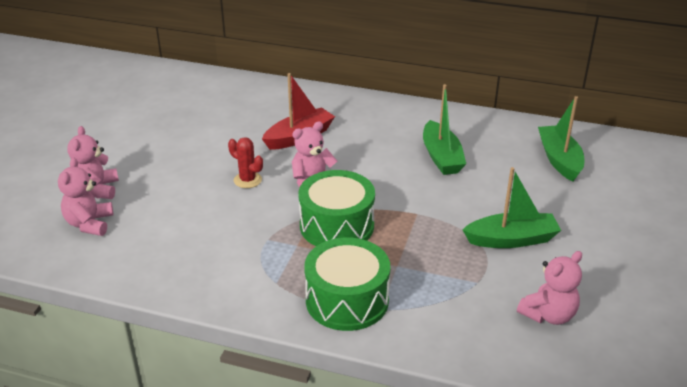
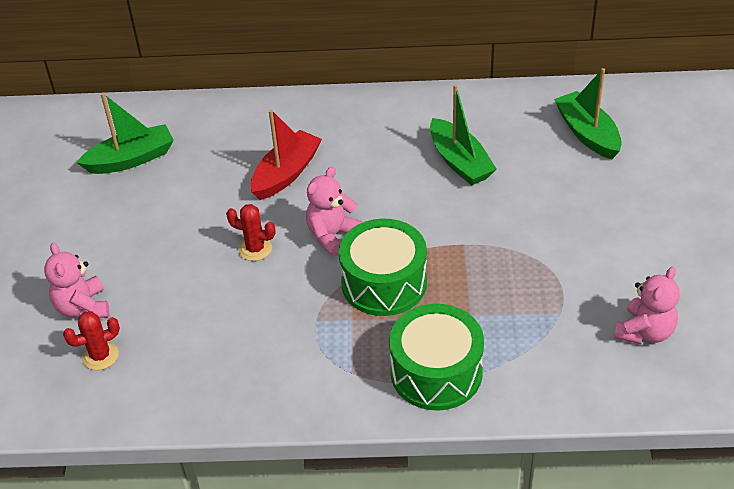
camera: 15 degrees left, 10 degrees up
pink teddy bear [58,158,113,236] -> red cactus [63,311,120,370]
green boat [463,167,561,248] -> green boat moved to [76,93,174,174]

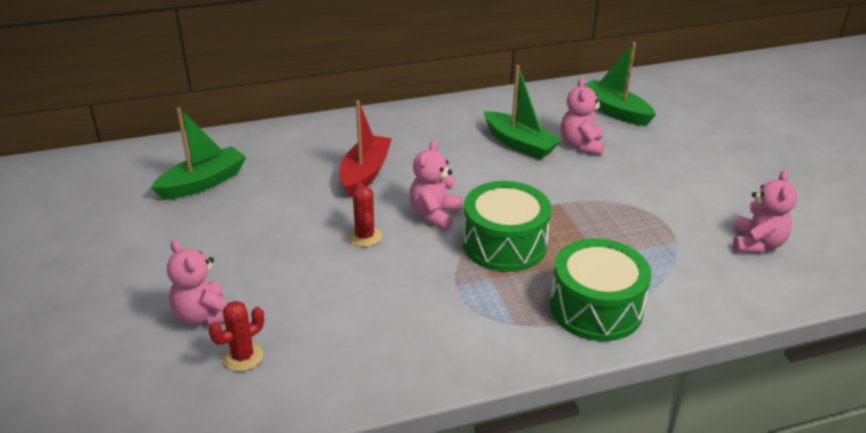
camera: 20 degrees left, 10 degrees down
red cactus [226,204,276,261] -> red cactus turned 75 degrees clockwise [348,182,382,247]
none -> pink teddy bear [561,78,604,155]

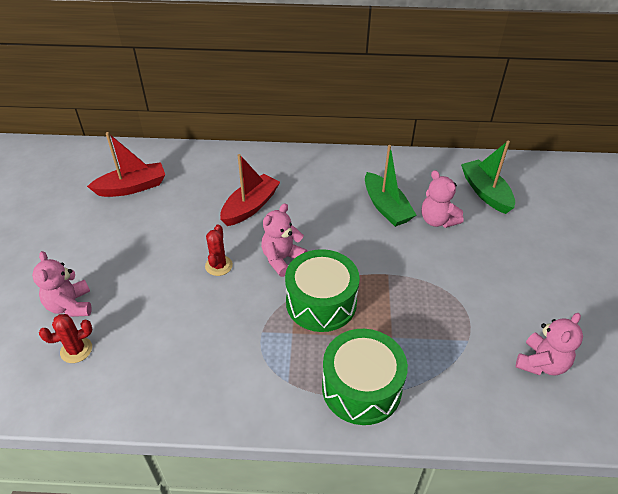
camera: 20 degrees right, 10 degrees up
green boat [151,107,246,200] -> red boat [87,132,165,197]
pink teddy bear [561,78,604,155] -> pink teddy bear turned 60 degrees counterclockwise [422,170,464,228]

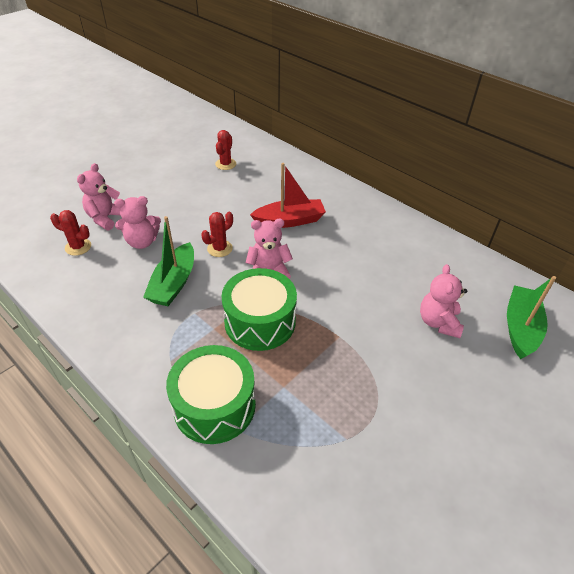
camera: 40 degrees right, 0 degrees up
red boat [87,132,165,197] -> red cactus [215,130,236,170]
green boat [365,145,416,227] -> green boat moved to [143,216,194,306]
pink teddy bear [516,313,583,376] -> pink teddy bear moved to [114,196,161,249]

